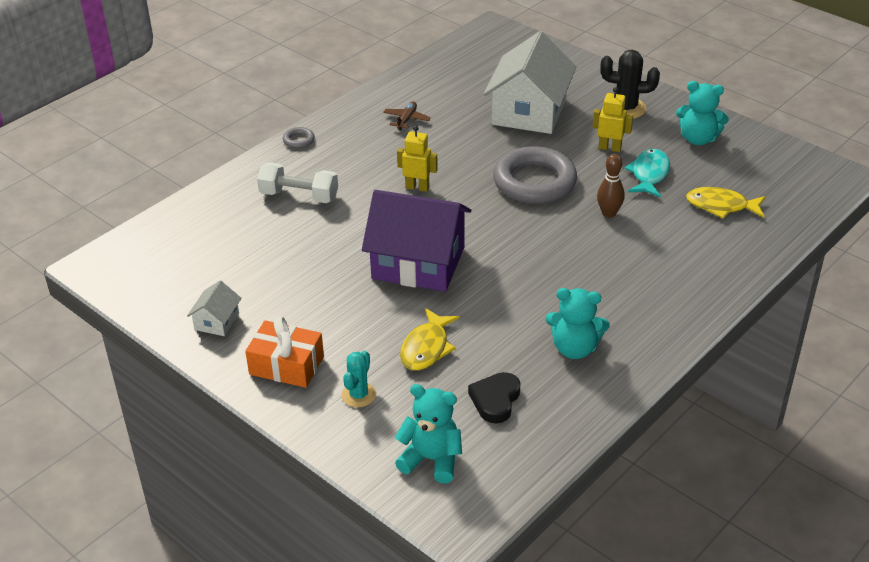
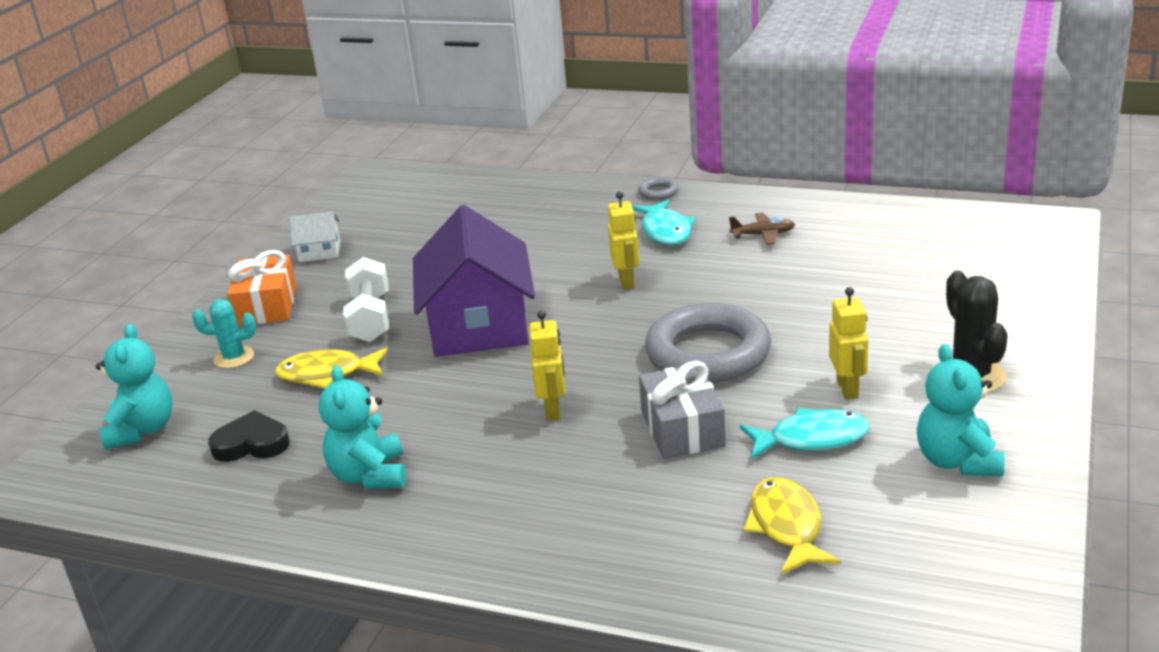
camera: 70 degrees right, 10 degrees down
white dumbbell [257,162,338,203] -> white dumbbell moved to [343,257,389,342]
white house [484,31,576,134] -> none
brown bowling pin [597,154,625,218] -> grey gift [639,361,726,459]
none -> yellow robot [529,311,565,421]
none -> turquoise fish [632,199,695,245]

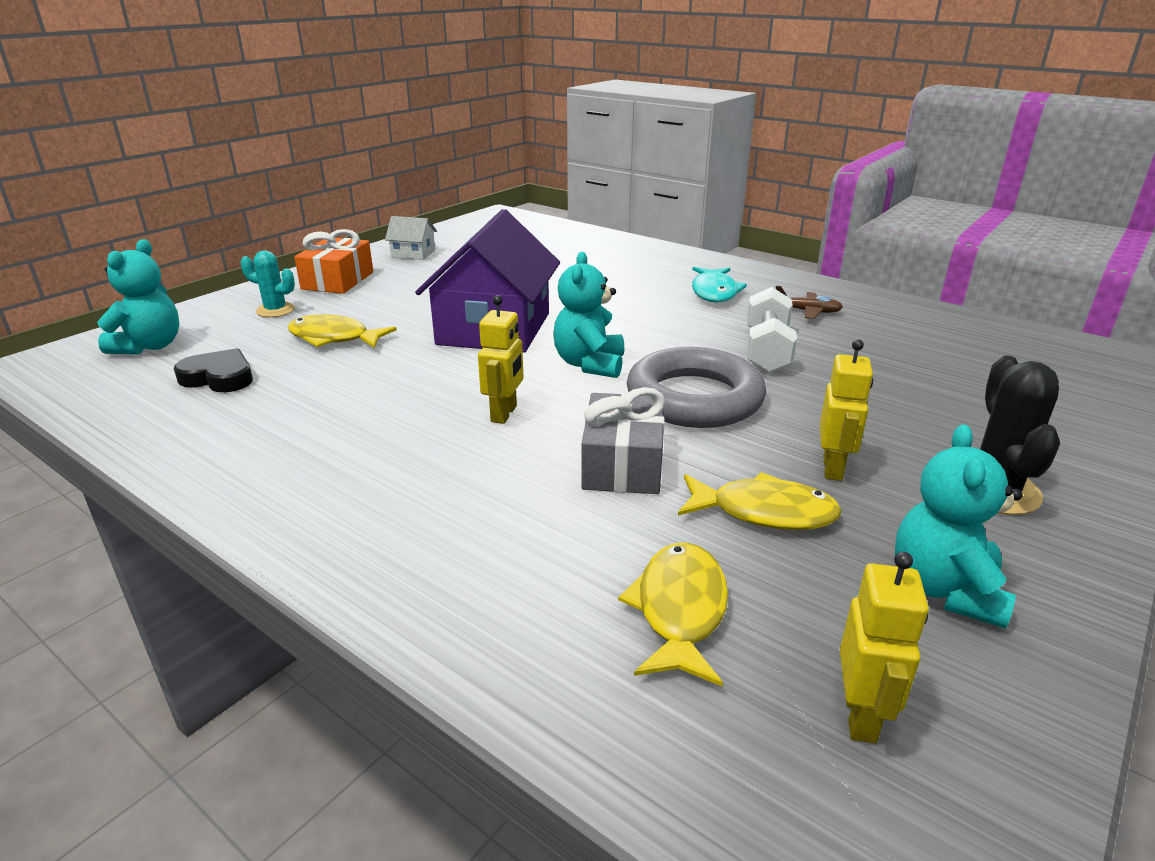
camera: 15 degrees right, 0 degrees up
turquoise teddy bear [318,366,406,489] -> turquoise teddy bear moved to [553,252,624,378]
white dumbbell [343,257,389,342] -> white dumbbell moved to [747,287,797,373]
yellow robot [608,191,640,290] -> yellow robot moved to [840,552,929,743]
grey ring [638,177,678,200] -> none
turquoise fish [740,407,870,459] -> yellow fish [678,472,842,530]

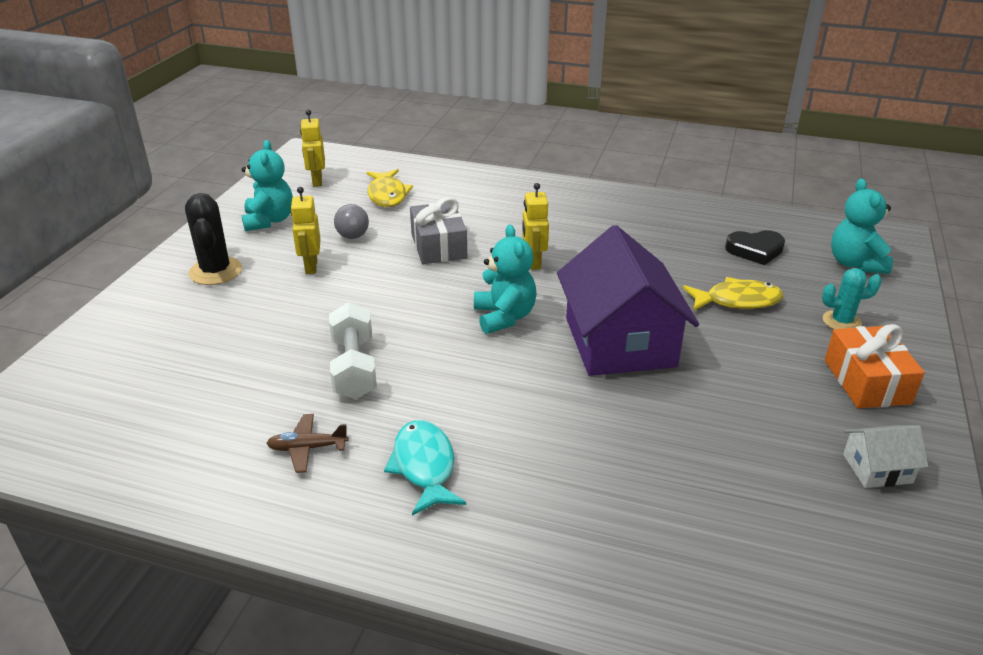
camera: 160 degrees right, 5 degrees up
grey ring [627,347,766,428] -> none
yellow fish [678,472,842,530] -> grey ball [334,204,369,239]

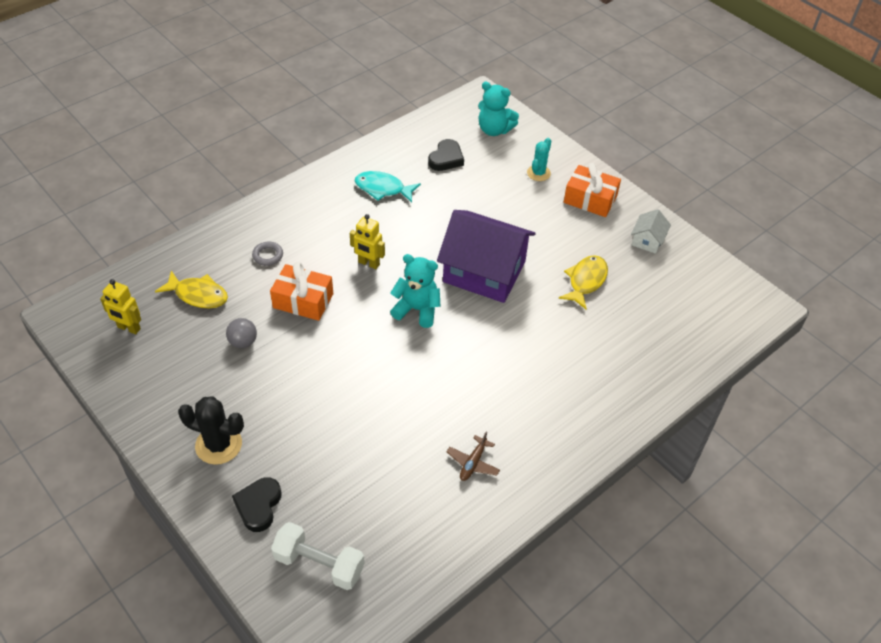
camera: 60 degrees left, 15 degrees up
turquoise teddy bear [242,140,293,231] -> none
yellow robot [290,187,321,274] -> none
white dumbbell [329,302,377,399] -> white dumbbell moved to [271,522,365,590]
turquoise fish [384,420,466,516] -> turquoise fish moved to [355,171,421,202]
grey gift [410,197,467,264] -> orange gift [270,262,333,321]
yellow fish [683,277,784,311] -> yellow fish moved to [559,255,608,310]
none -> black heart [232,477,282,532]
none -> grey ring [252,242,283,266]

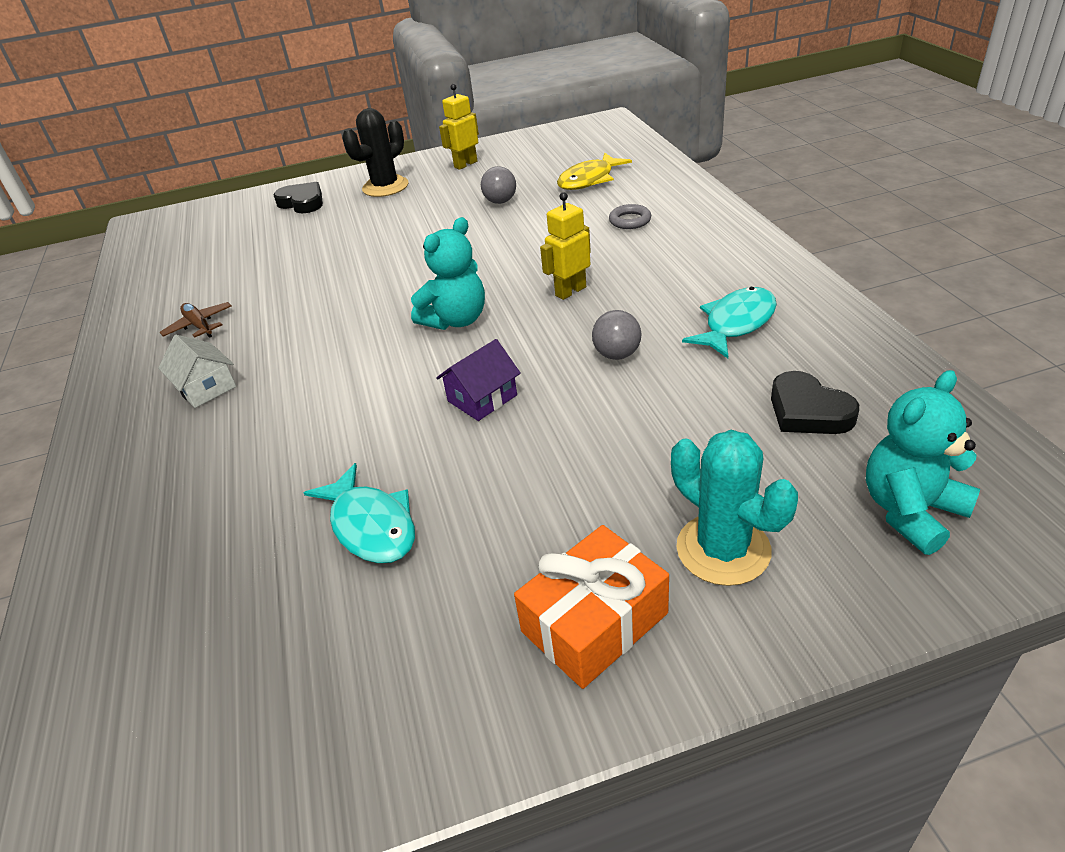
camera: 120 degrees right, 10 degrees down
yellow robot [100,279,141,334] -> yellow robot moved to [439,84,479,170]
orange gift [270,262,333,321] -> none
white dumbbell [271,522,365,590] -> none
purple house [437,210,536,303] -> purple house [436,339,521,421], size x0.44
turquoise cactus [527,138,551,181] -> turquoise cactus [671,430,798,586], size x1.51
yellow fish [559,255,608,310] -> turquoise fish [304,463,415,563]
white house [631,209,671,254] -> white house moved to [158,335,236,408]
none -> grey ball [592,310,641,360]

